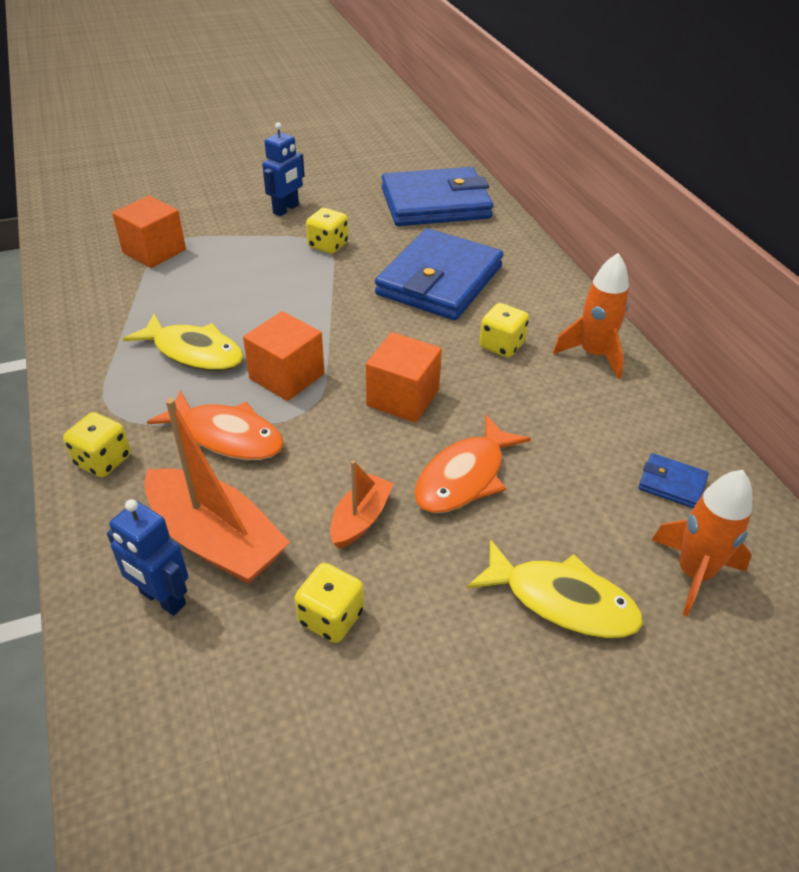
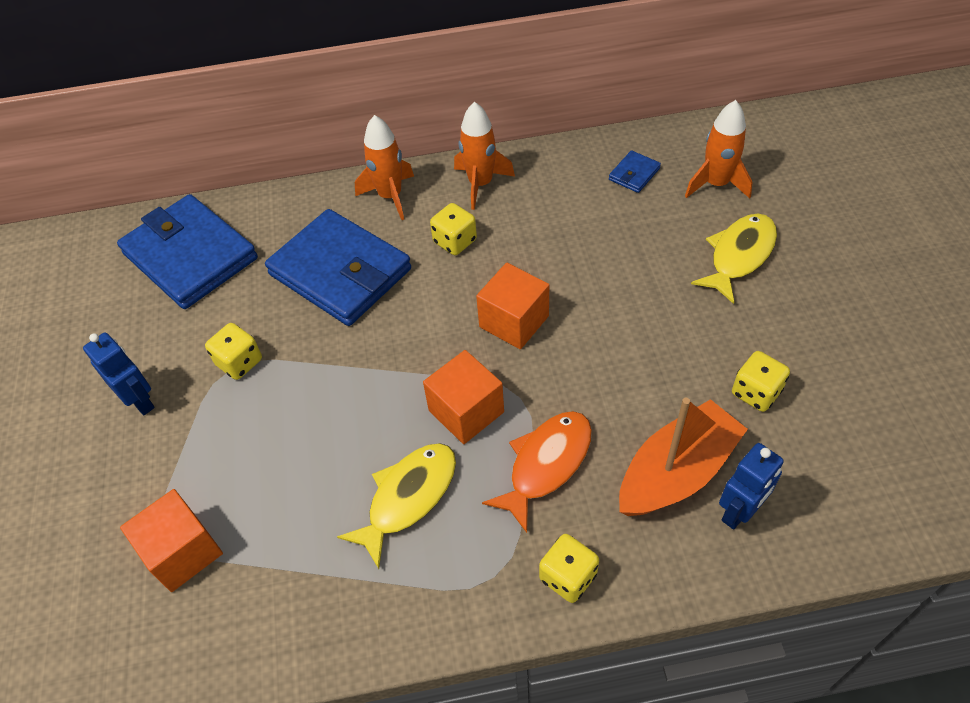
camera: 75 degrees left, 10 degrees up
orange boat [330,460,394,549] -> none
blue wallet [381,167,493,226] -> blue wallet turned 45 degrees counterclockwise [117,194,258,309]
orange fish [414,415,531,513] -> none
none -> orange rocket [355,115,414,220]

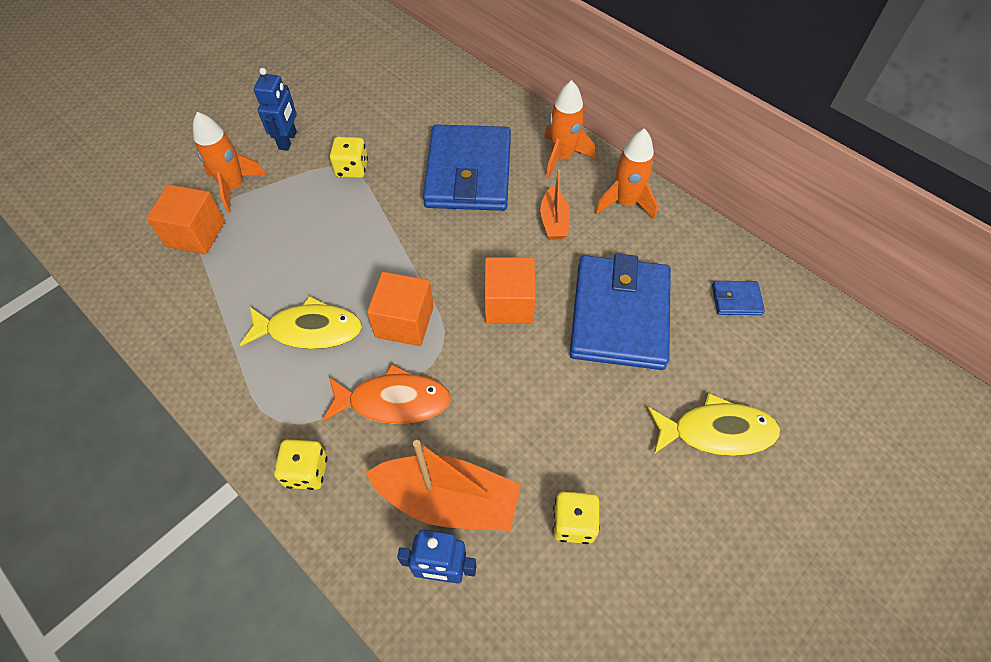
camera: 50 degrees right, 5 degrees up
blue wallet [117,194,258,309] -> blue wallet moved to [570,253,671,370]
yellow dice [430,203,477,255] -> orange boat [540,169,570,240]
orange rocket [685,100,753,199] -> orange rocket moved to [193,112,266,213]

